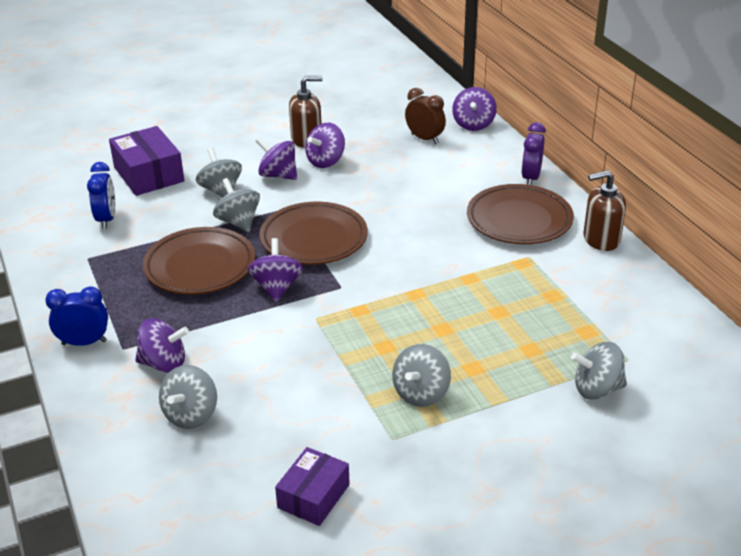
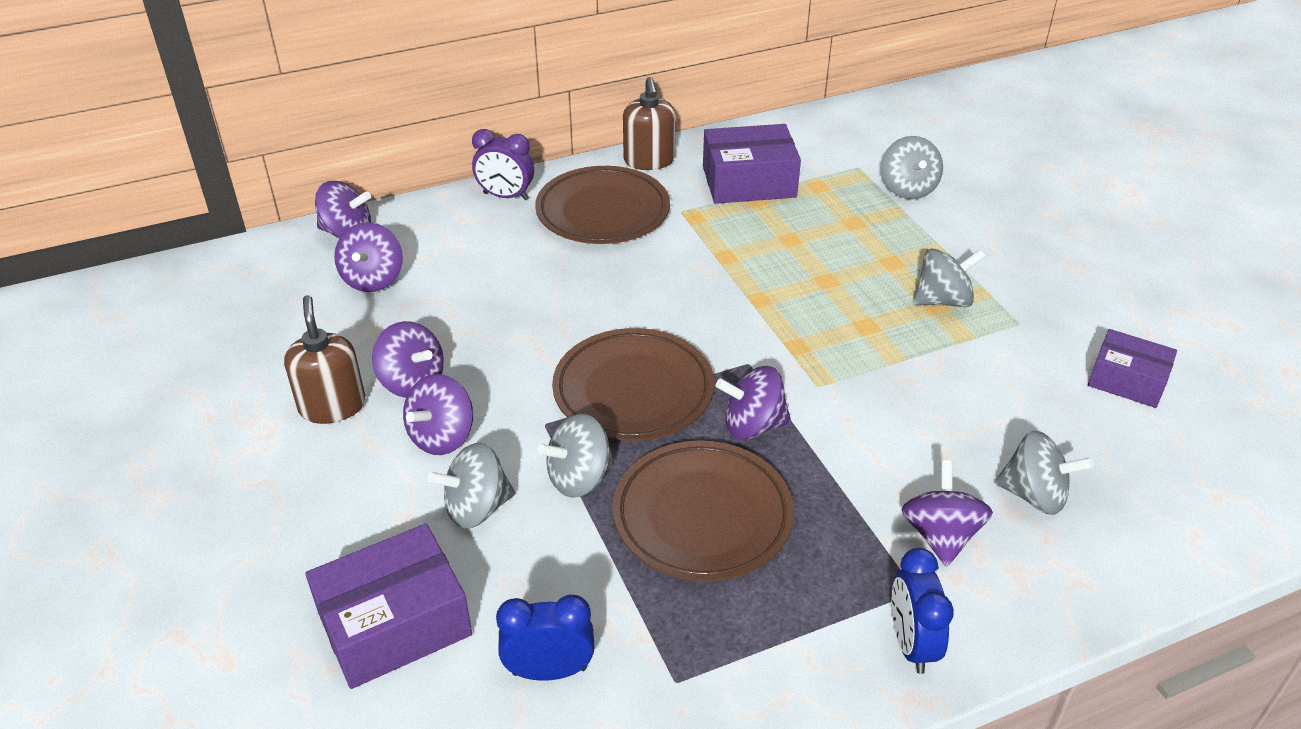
camera: 90 degrees left, 5 degrees up
grey spinning top [392,344,451,407] -> grey spinning top turned 45 degrees counterclockwise [913,248,985,307]
brown clock [405,88,446,144] -> purple spinning top [334,222,403,292]
none -> purple box [703,124,801,204]

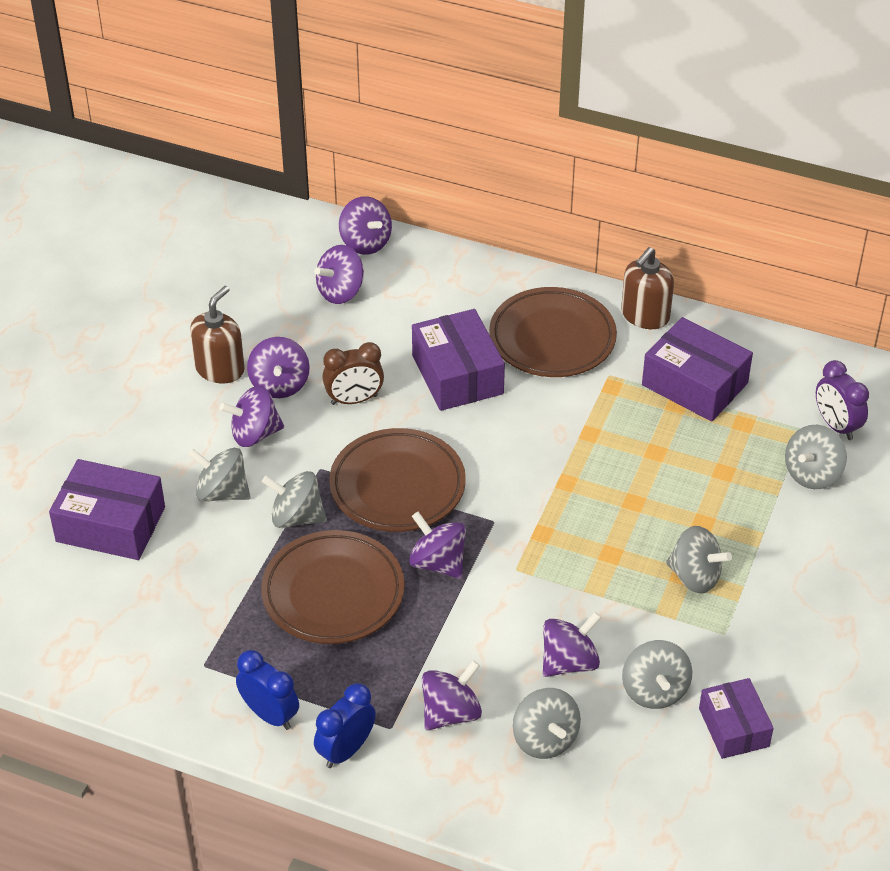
camera: 45 degrees right, 5 degrees up
purple clock [472,129,534,200] -> purple clock moved to [816,360,869,440]
blue clock [496,595,595,681] -> blue clock moved to [236,650,299,730]
none -> brown clock [322,342,384,405]
none -> purple box [412,309,505,411]
none -> purple spinning top [543,612,601,677]
none -> grey spinning top [622,640,692,709]

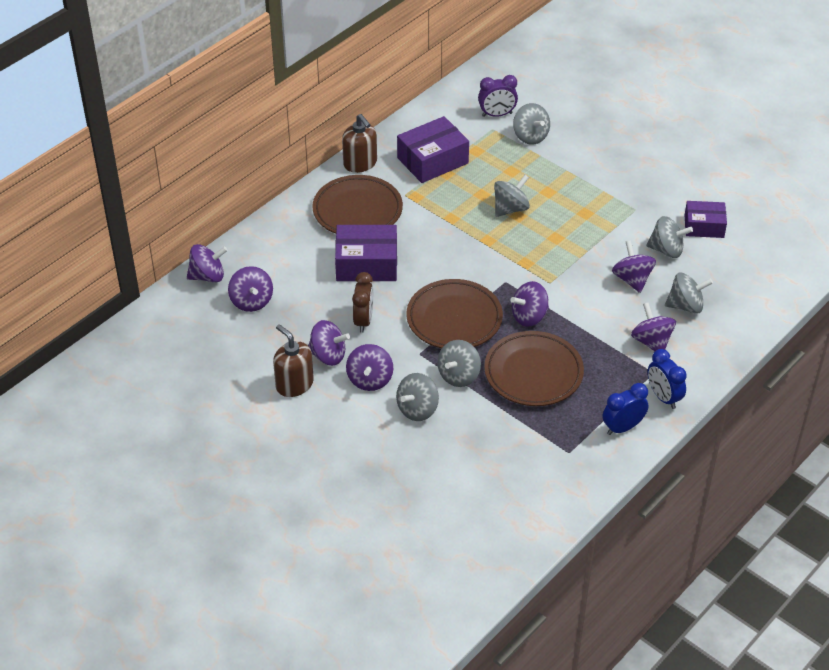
camera: 70 degrees left, 0 degrees up
purple box [49,459,165,560] -> none
grey spinning top [666,526,732,594] -> grey spinning top moved to [494,175,530,217]

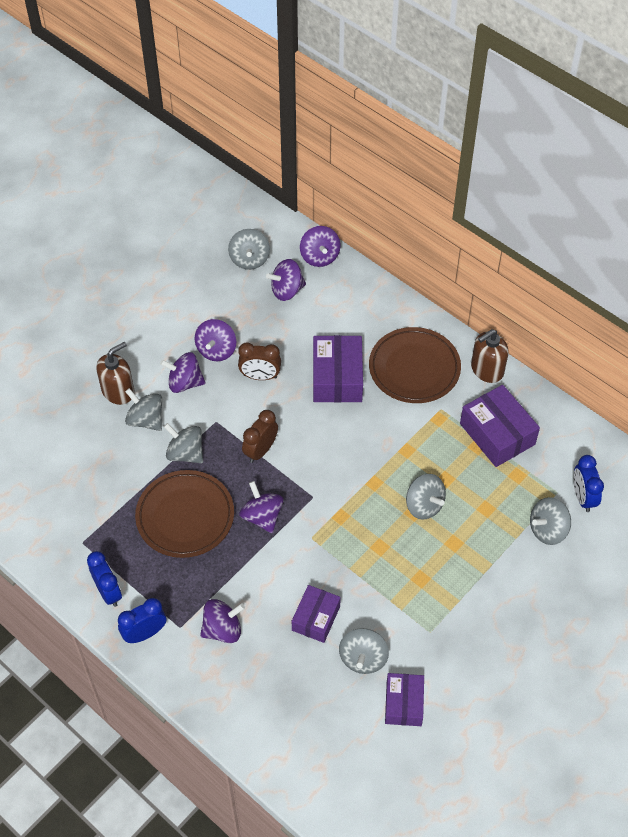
camera: 90 degrees right, 10 degrees up
brown soap dispenser [273,324,314,397] -> brown soap dispenser moved to [96,342,134,405]
brown plate [406,279,503,348] -> brown clock [242,410,278,463]
purple clock [478,75,518,117] -> blue clock [573,455,604,512]
purple spinning top [612,241,656,293] -> purple box [292,585,341,643]
grey spinning top [665,273,713,314] -> grey spinning top moved to [228,229,270,270]

